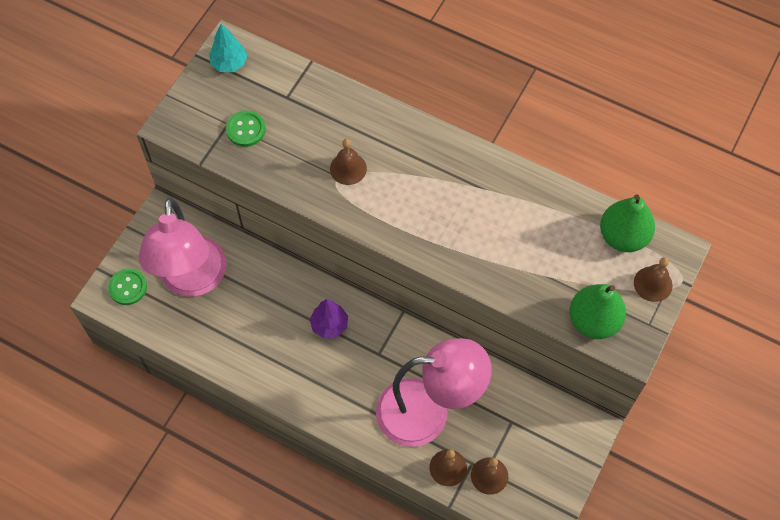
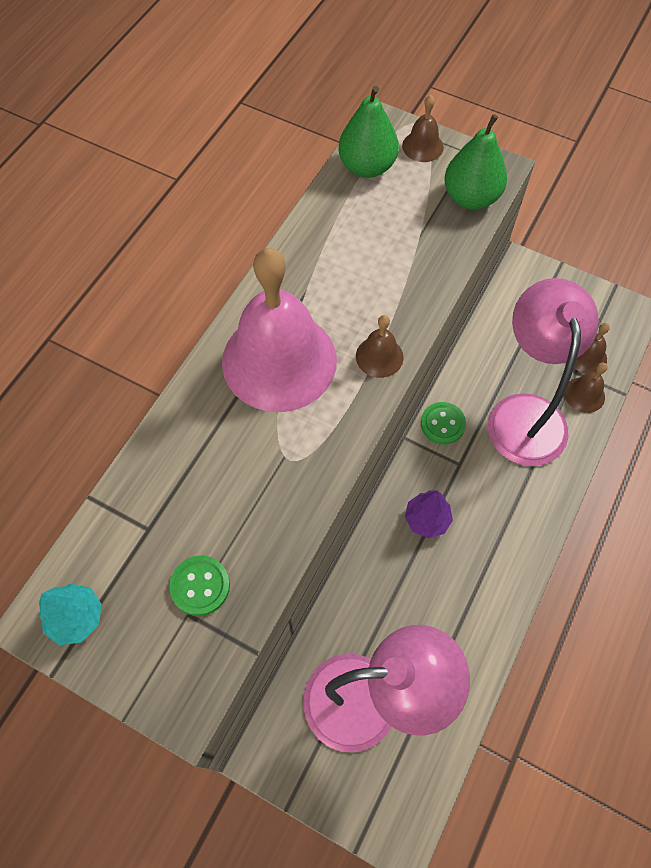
camera: 90 degrees left, 0 degrees up
green button [108,269,147,305] -> green button moved to [421,402,466,444]
brown bell [330,139,367,185] -> brown bell moved to [356,315,403,378]
none -> pink bell [222,248,337,412]

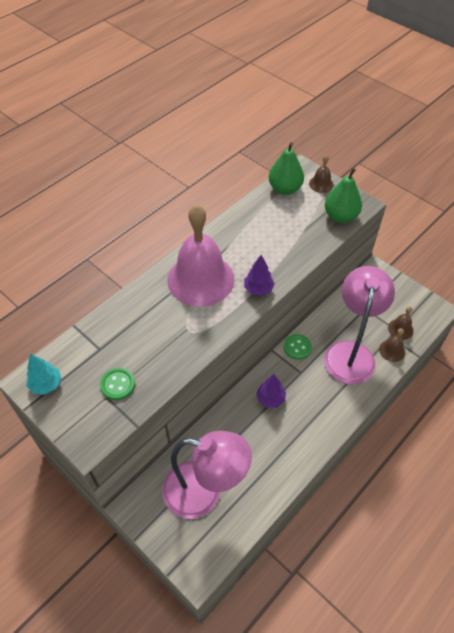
camera: 15 degrees right, 10 degrees down
brown bell [356,315,403,378] -> purple tree [244,255,275,296]

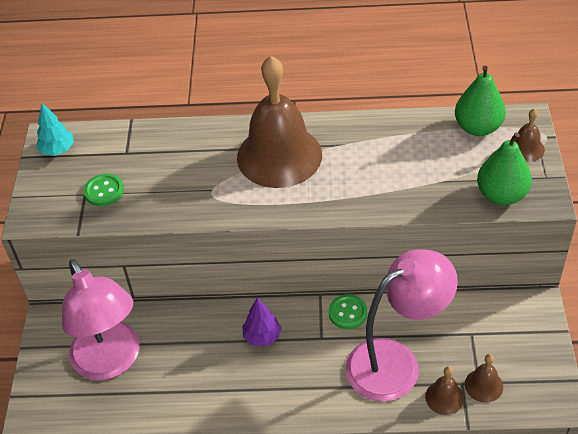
camera: 50 degrees right, 5 degrees down
pink bell [167,205,235,307] -> brown bell [237,56,322,188]
purple tree [244,255,275,296] -> none

